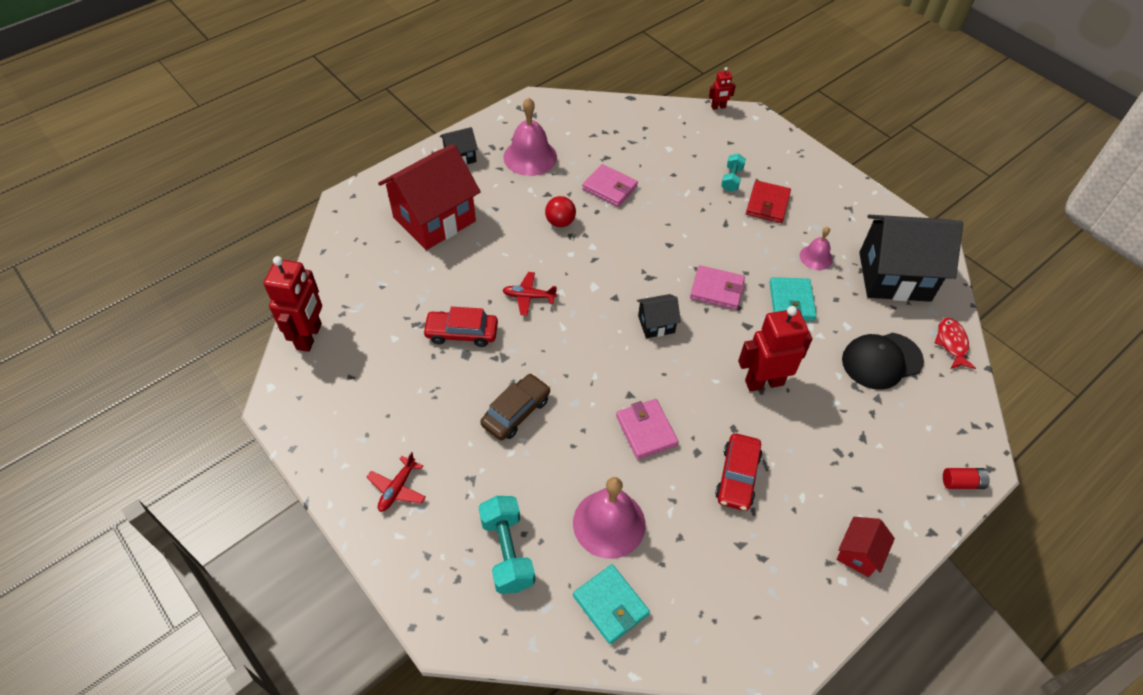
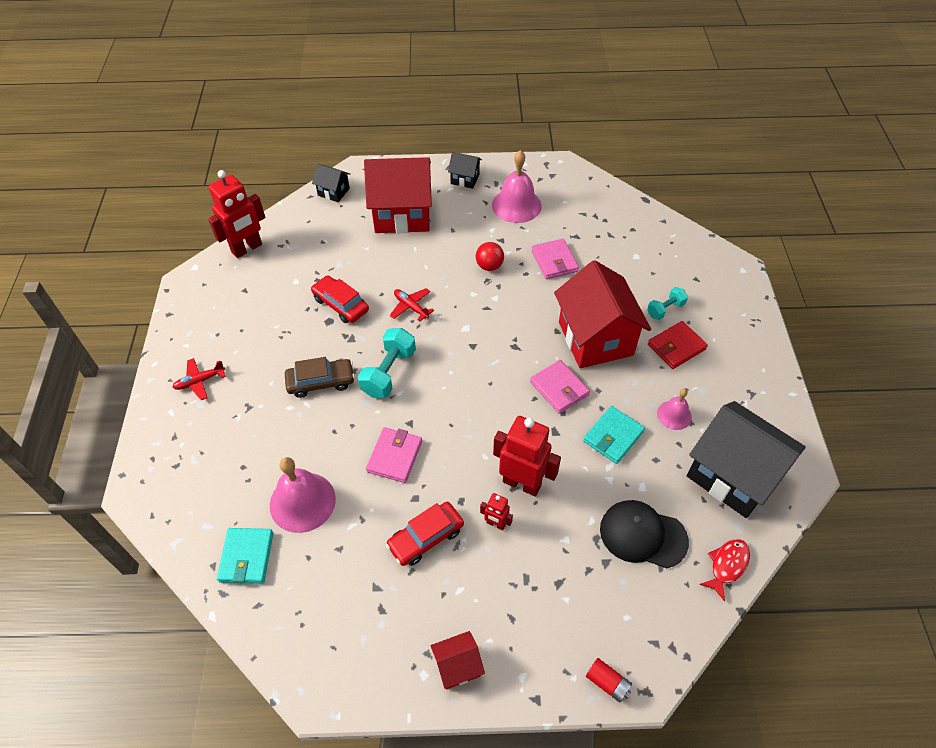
camera: 40 degrees right, 0 degrees up
turquoise dumbbell [479,496,535,594] -> turquoise dumbbell moved to [358,328,416,398]
black house [637,294,681,338] -> black house moved to [312,164,350,202]
red robot [709,67,736,110] -> red robot moved to [480,493,513,530]
none -> red house [554,260,651,368]

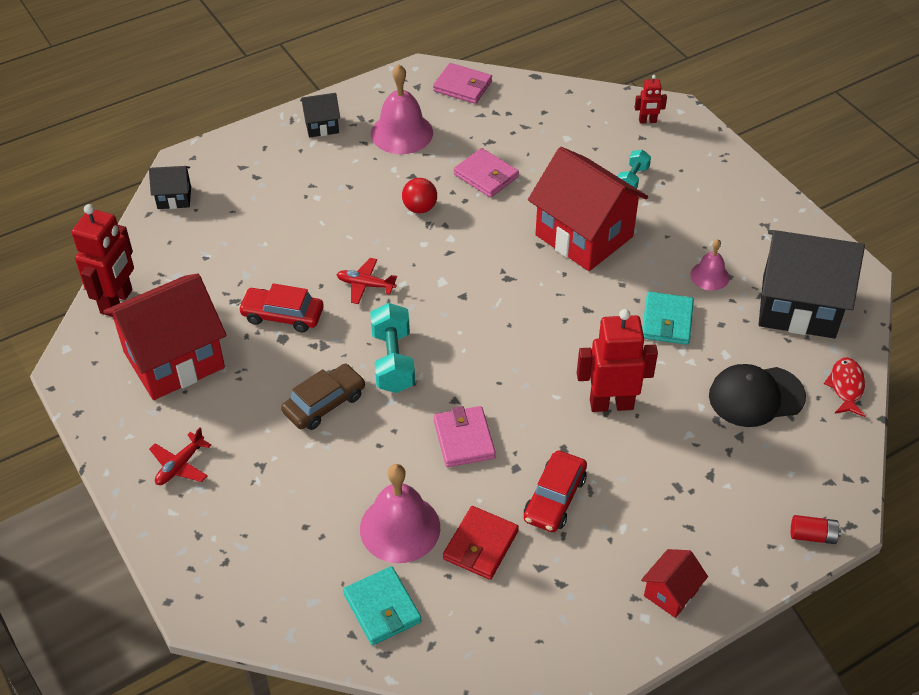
camera: 30 degrees left, 5 degrees down
red house [364,157,432,233] -> red house moved to [104,274,226,400]
red robot [480,493,513,530] -> red robot moved to [634,75,667,124]
pink wallet [530,360,590,414] -> pink wallet moved to [433,63,492,104]
red wallet [648,321,708,369] -> red wallet moved to [443,506,519,580]

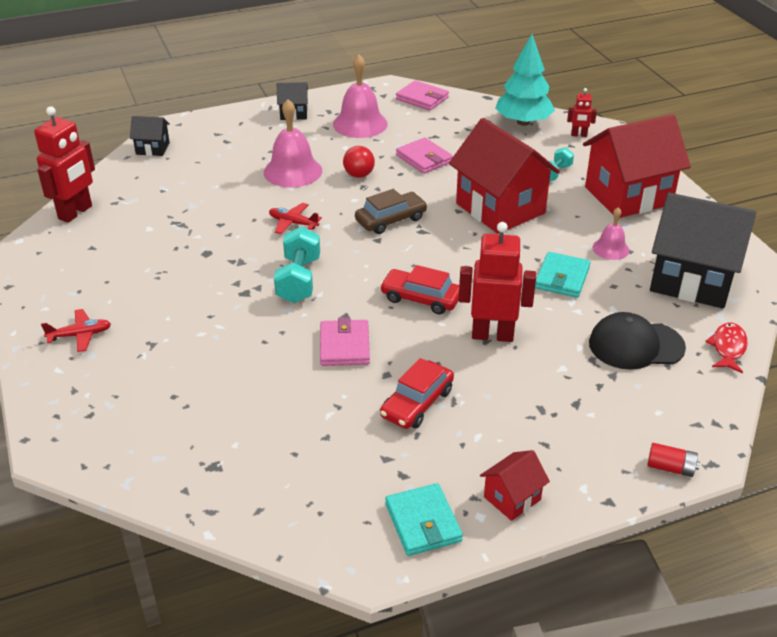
camera: 10 degrees right, 10 degrees down
red house [104,274,226,400] -> red house moved to [583,114,691,218]
red plane [149,427,211,485] -> red plane turned 150 degrees counterclockwise [41,309,111,352]
red car [238,283,324,332] -> red car moved to [380,265,459,315]
brown car [281,364,366,430] -> brown car moved to [355,189,427,234]
turquoise wallet [343,566,422,645] -> turquoise wallet moved to [385,483,463,556]
pink bell [360,464,440,563] -> pink bell moved to [264,99,322,188]
red wallet [443,506,519,580] -> none
none -> turquoise tree [495,34,555,126]

